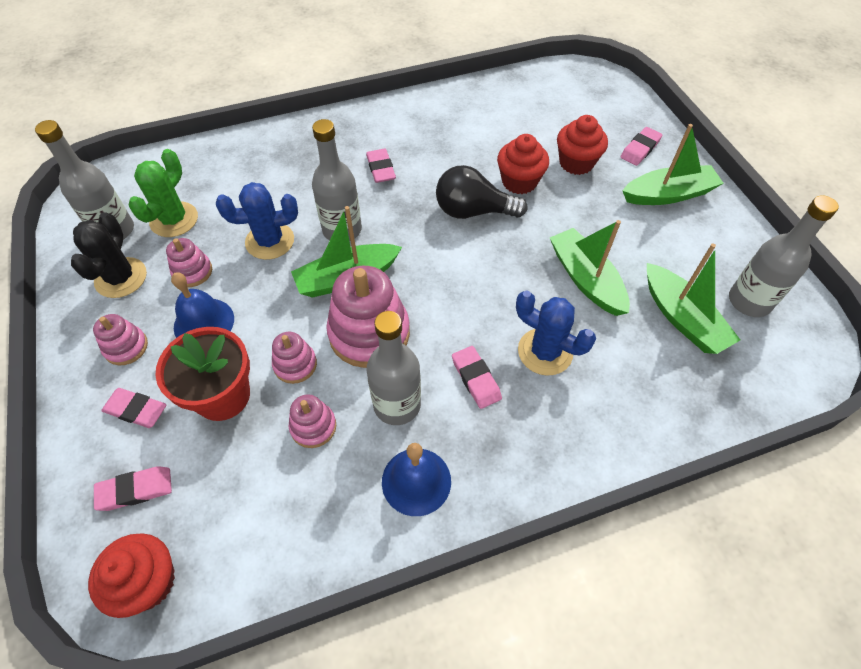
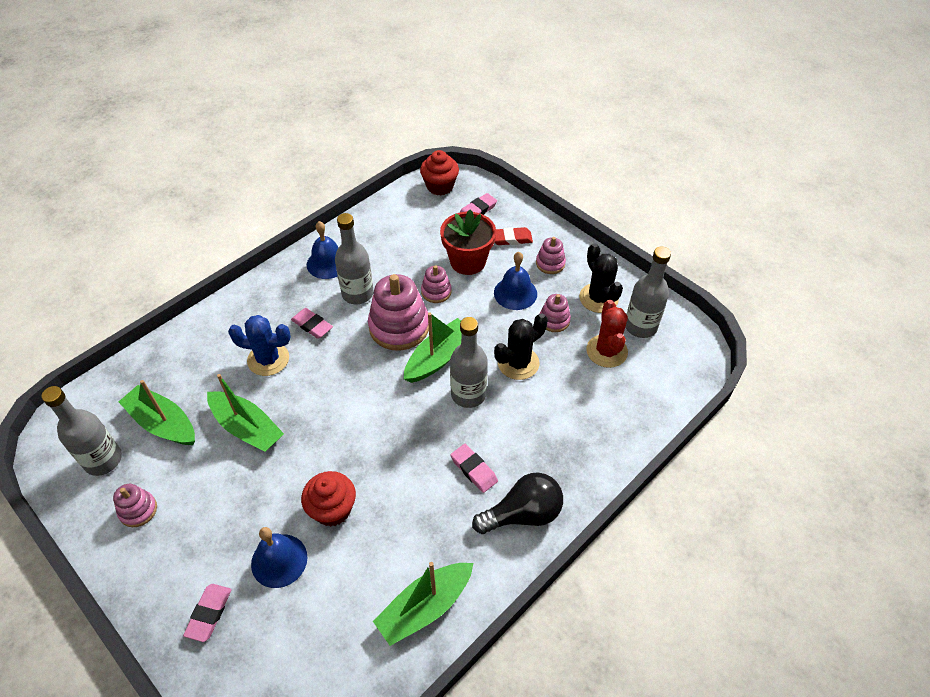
camera: 155 degrees right, 5 degrees down
pink eraser [101,388,167,428] -> red eraser [494,227,533,245]
green cactus [129,149,198,237] -> red cactus [586,300,628,368]
blue cactus [216,182,298,260] -> black cactus [494,313,548,380]
pink stacking toy [289,394,336,448] -> pink stacking toy moved to [113,484,157,527]
black light bulb [436,165,528,219] -> black light bulb moved to [472,472,563,534]
red cupcake [557,115,608,175] -> blue bell [251,527,308,588]
green boat [622,124,723,205] -> green boat moved to [373,562,473,646]

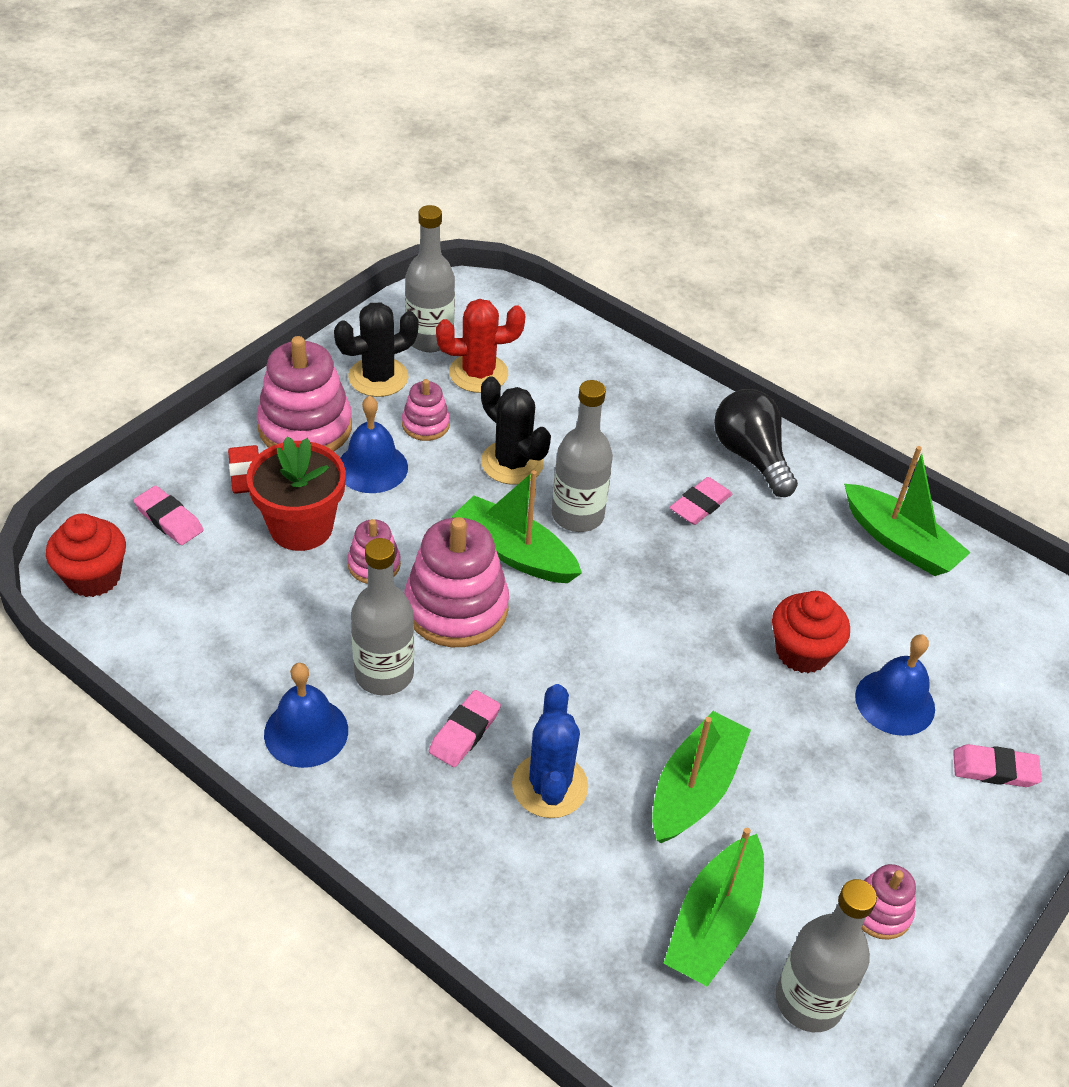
camera: 100 degrees left, 5 degrees down
pink stacking toy [536,237,566,274] -> pink stacking toy [257,336,352,451], size x1.93

